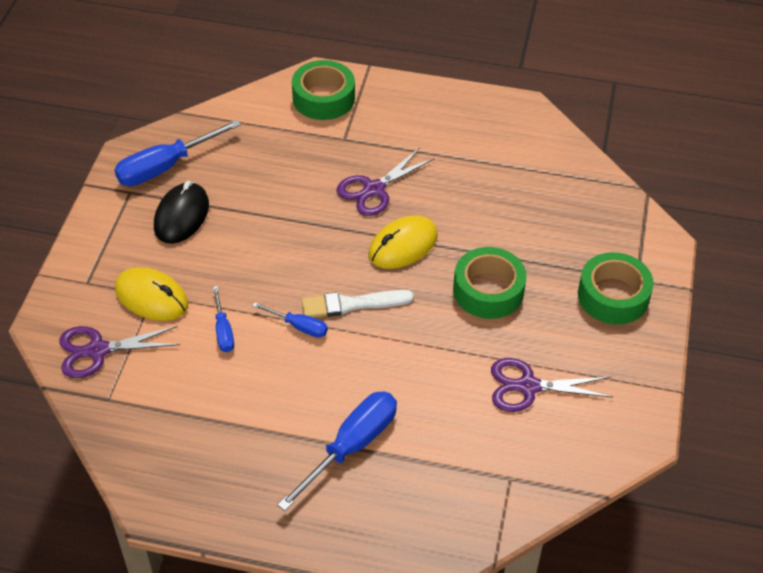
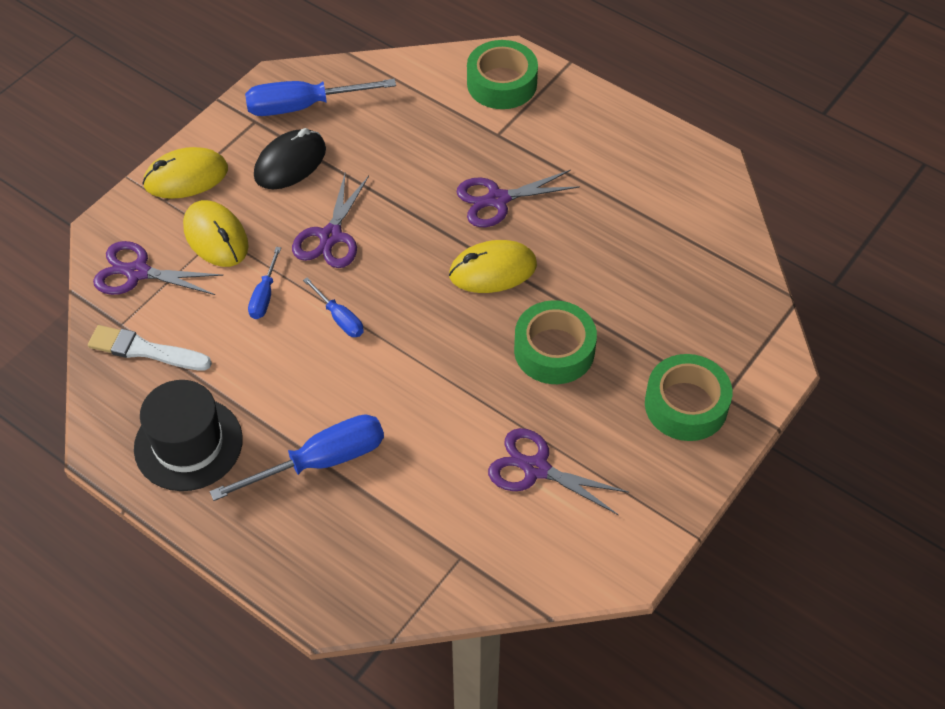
camera: 25 degrees right, 5 degrees up
white brush [302,290,414,317] -> white brush moved to [88,325,212,370]
none -> black hat [134,380,243,491]
none -> yellow mouse [142,147,228,199]
none -> purple scissors [292,174,369,268]

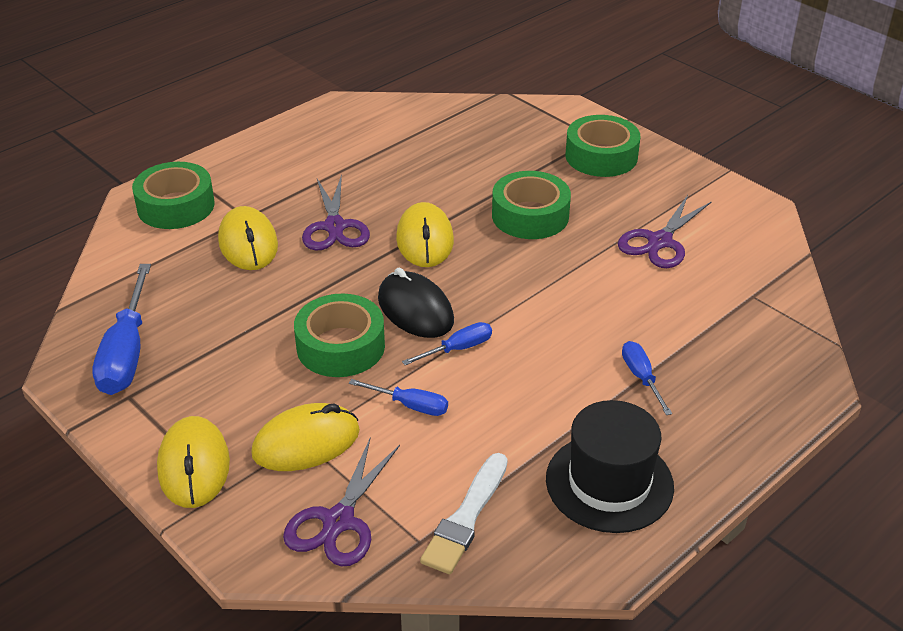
camera: 80 degrees left, 15 degrees down
blue screwdriver [210,414,384,501] -> blue screwdriver [622,341,672,415], size x0.53
black mouse [254,128,326,189] -> black mouse moved to [378,268,454,338]
purple scissors [292,174,369,268] -> green tape [294,294,385,377]
none -> yellow mouse [218,206,278,270]

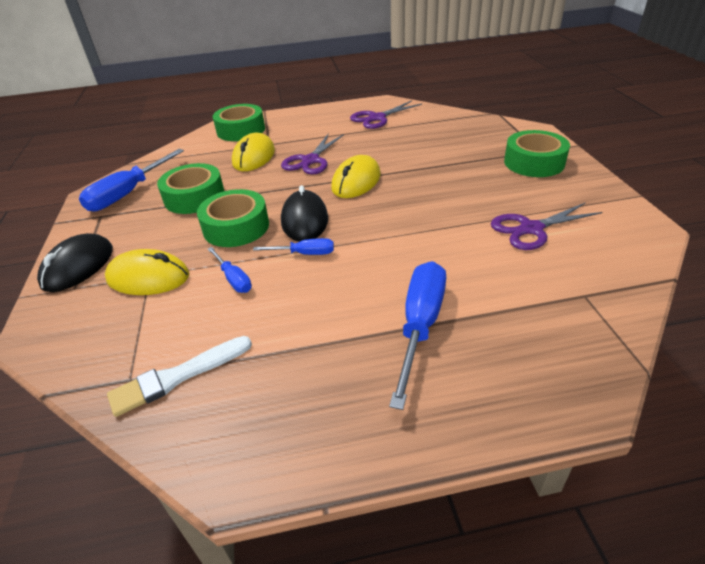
camera: 35 degrees right, 0 degrees up
yellow mouse [157,416,230,508] -> black mouse [37,233,113,292]
purple scissors [283,439,400,566] -> purple scissors moved to [350,100,422,129]
green tape [492,171,571,239] -> green tape moved to [157,163,224,214]
black hat [546,400,674,533] -> none
blue screwdriver [622,341,672,415] -> blue screwdriver [389,261,446,410], size x1.87

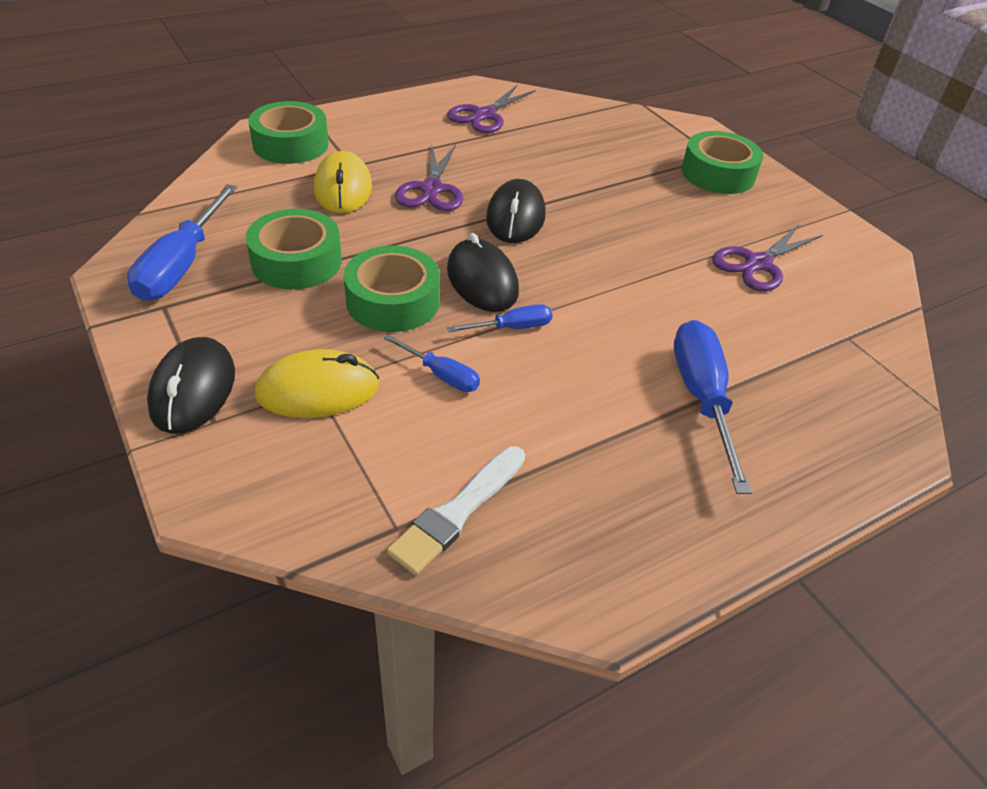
camera: 25 degrees left, 5 degrees up
yellow mouse [331,155,381,198] -> black mouse [486,179,546,243]

